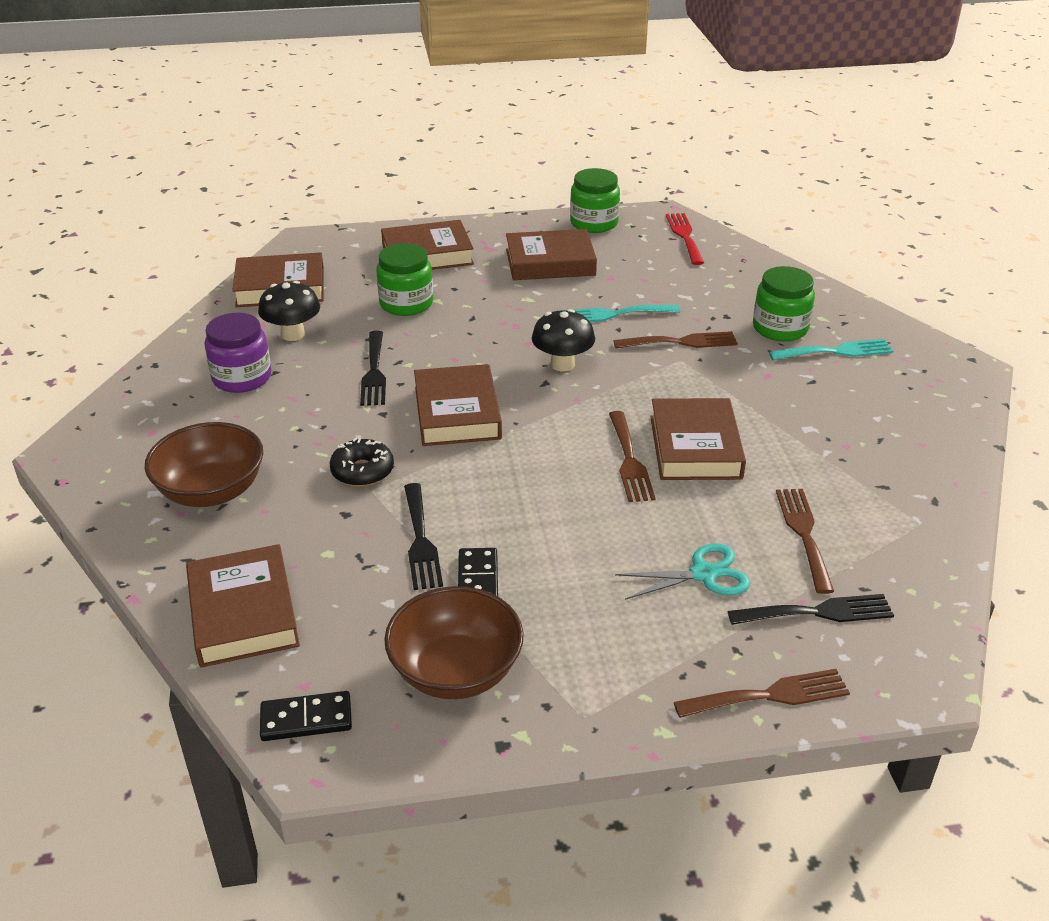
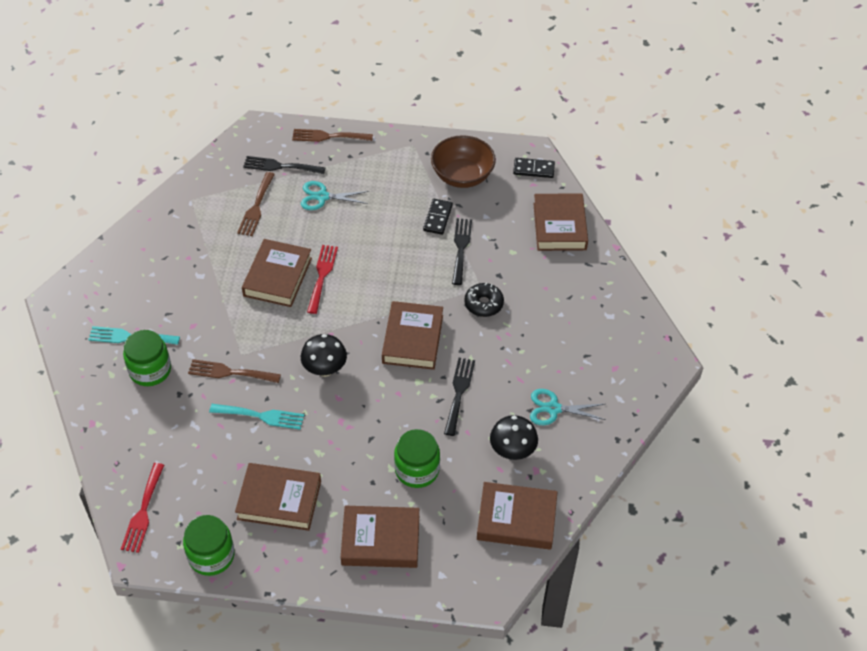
camera: 165 degrees left, 15 degrees up
brown bowl [145,422,263,507] -> none
purple jar [204,313,271,393] -> turquoise scissors [530,389,606,425]
brown fork [609,411,656,502] -> red fork [307,245,338,314]

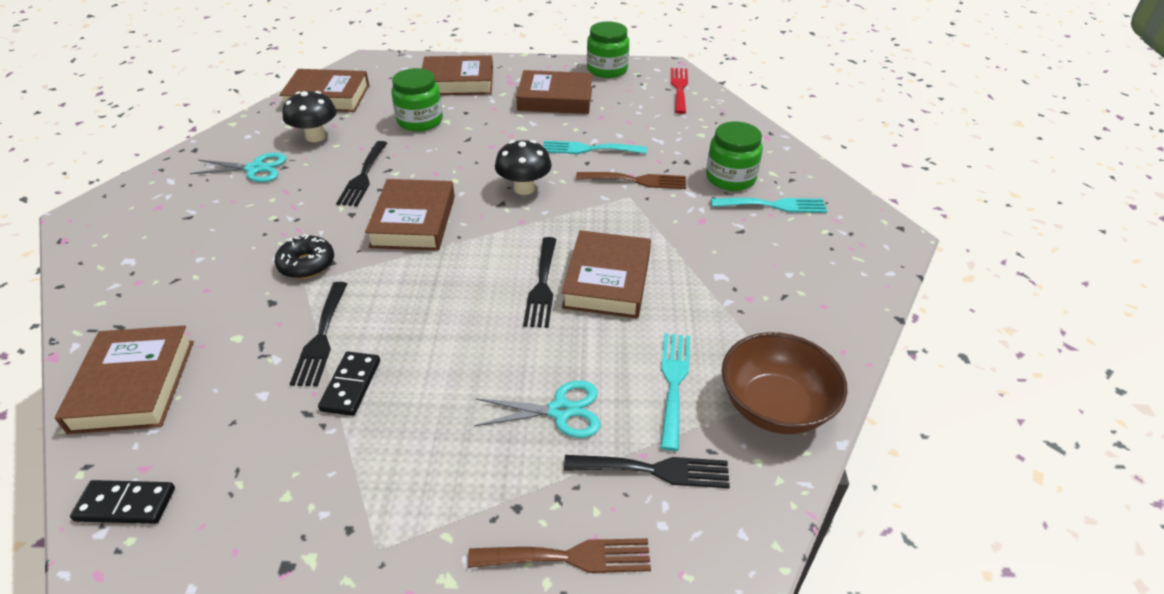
camera: 175 degrees right, 10 degrees down
brown fork [237,172,275,236] -> turquoise fork [661,333,690,451]
red fork [307,245,338,314] -> black fork [523,237,556,328]
brown bowl [431,135,496,188] -> brown bowl moved to [722,332,847,434]

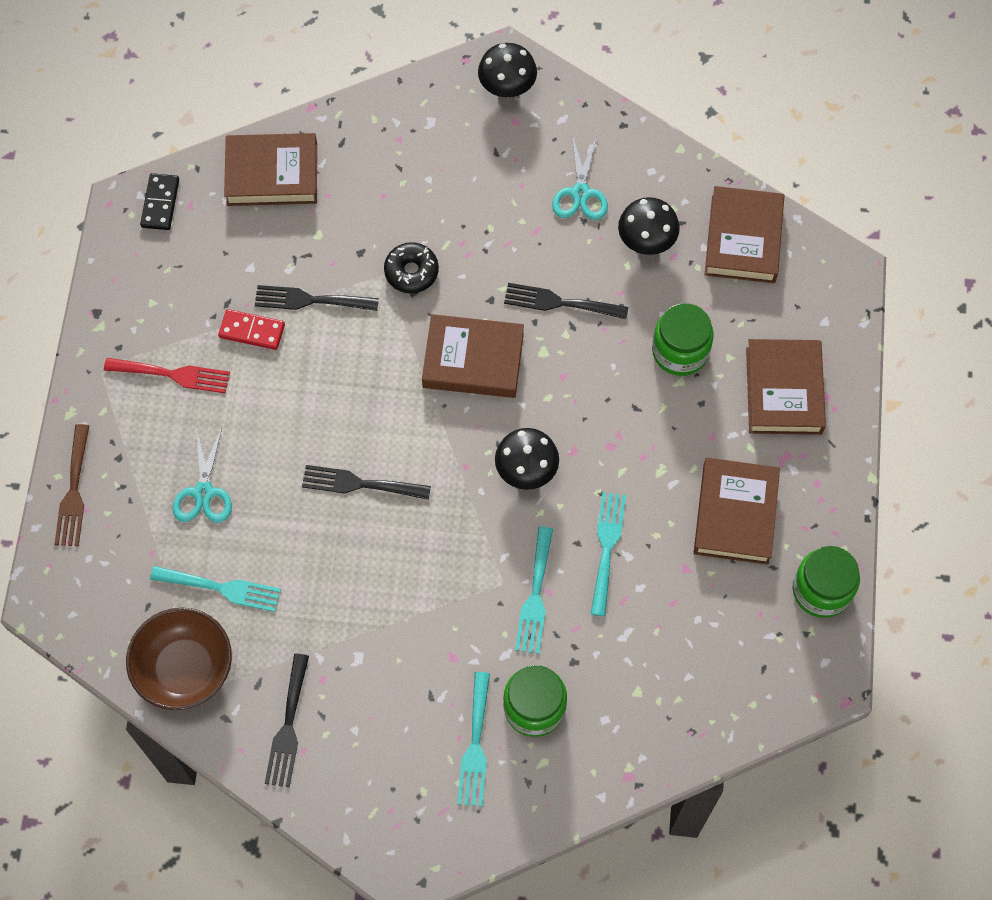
camera: 95 degrees right, 25 degrees up
black domino [318,351,380,416] -> red domino [218,309,285,350]
brown book [562,230,651,318] -> none
black fork [564,455,730,488] -> black fork moved to [265,654,309,788]
brown fork [576,172,686,189] -> turquoise fork [515,526,553,654]
red fork [671,68,688,114] -> red fork moved to [104,358,230,393]
none -> black mushroom [478,43,537,98]

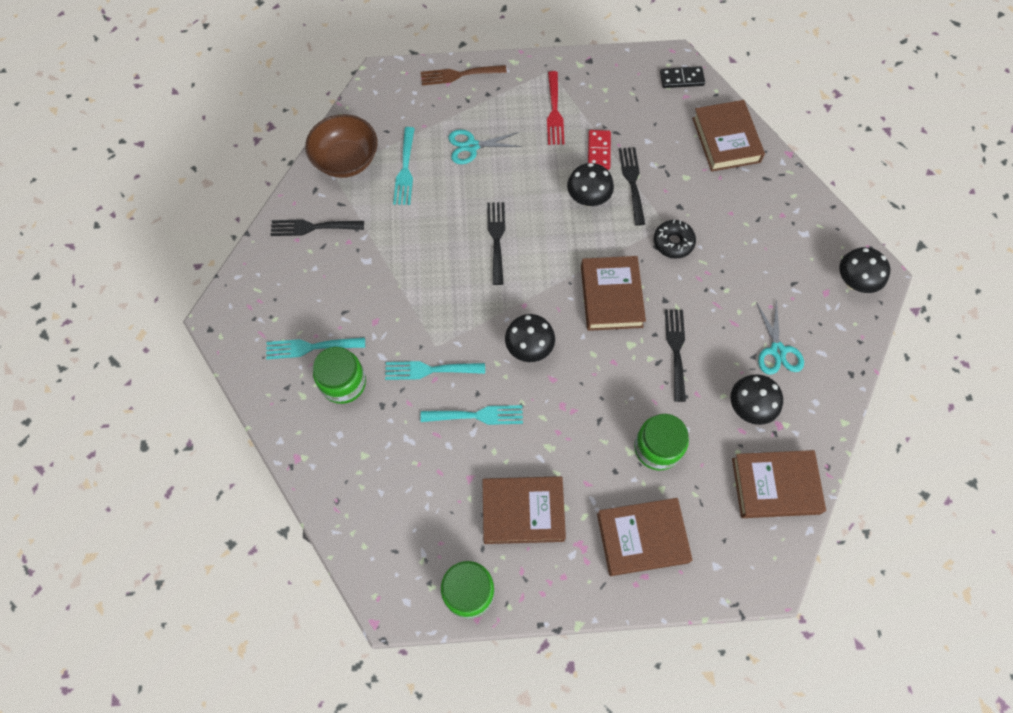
camera: 80 degrees right, 0 degrees up
turquoise scissors [552,135,608,220] -> turquoise scissors turned 90 degrees counterclockwise [756,300,804,375]
none -> black mushroom [567,163,614,206]

